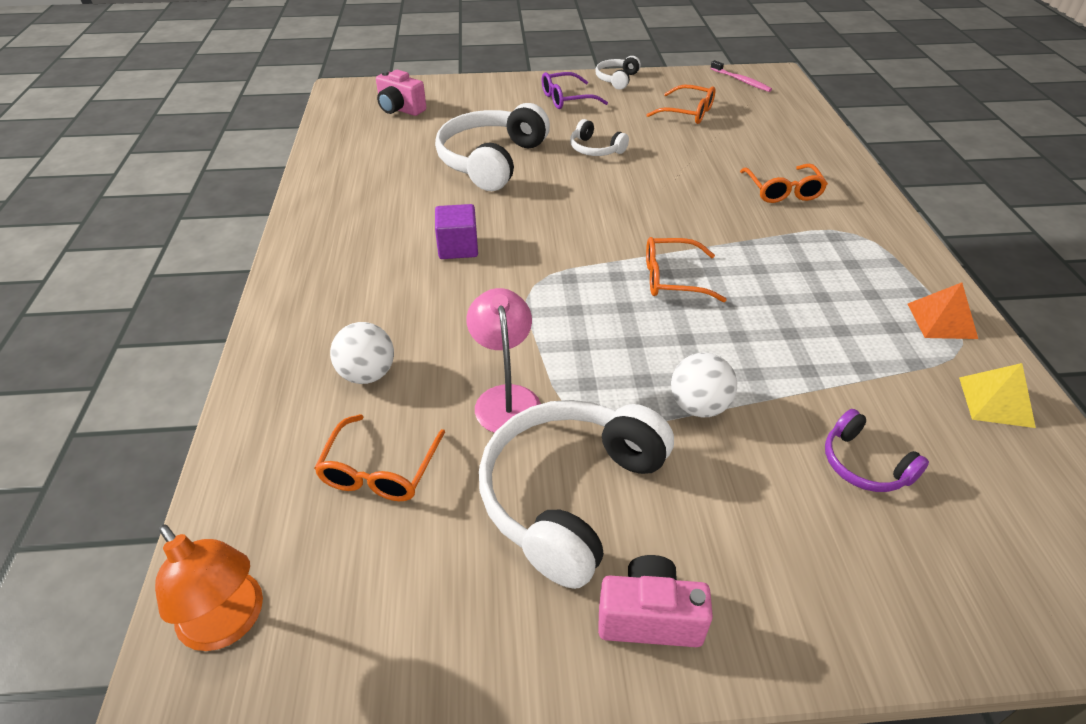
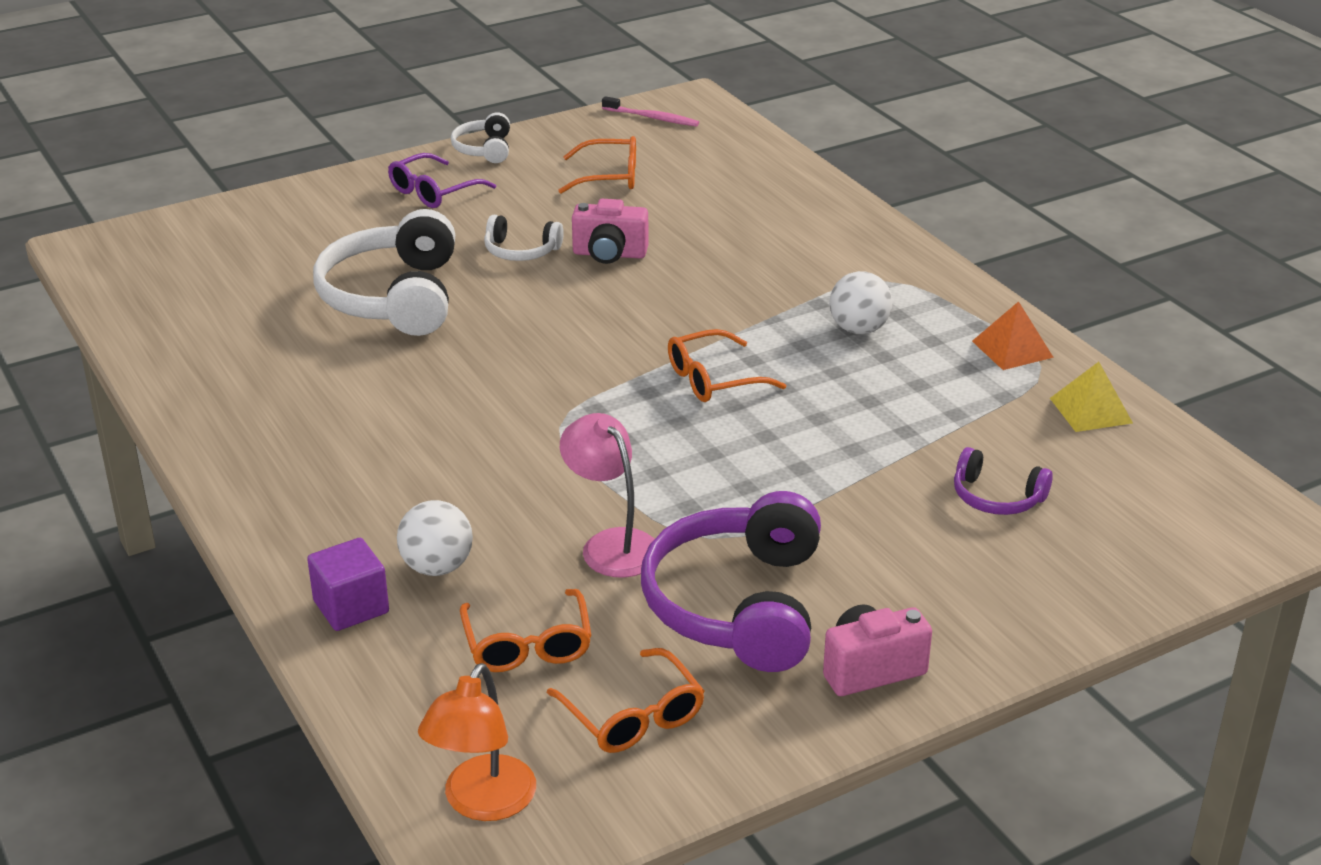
camera: 25 degrees left, 10 degrees down
orange lamp [155,524,263,651] -> orange lamp turned 90 degrees clockwise [418,663,536,821]
pink camera [376,70,426,116] -> pink camera moved to [572,199,648,264]
purple cube [435,204,478,259] -> purple cube moved to [307,538,389,631]
white headphones [479,400,674,589] -> purple headphones [641,491,821,672]
white ball [671,353,737,417] -> white ball moved to [829,271,892,334]
orange glasses [740,164,828,203] -> orange glasses moved to [547,648,705,753]

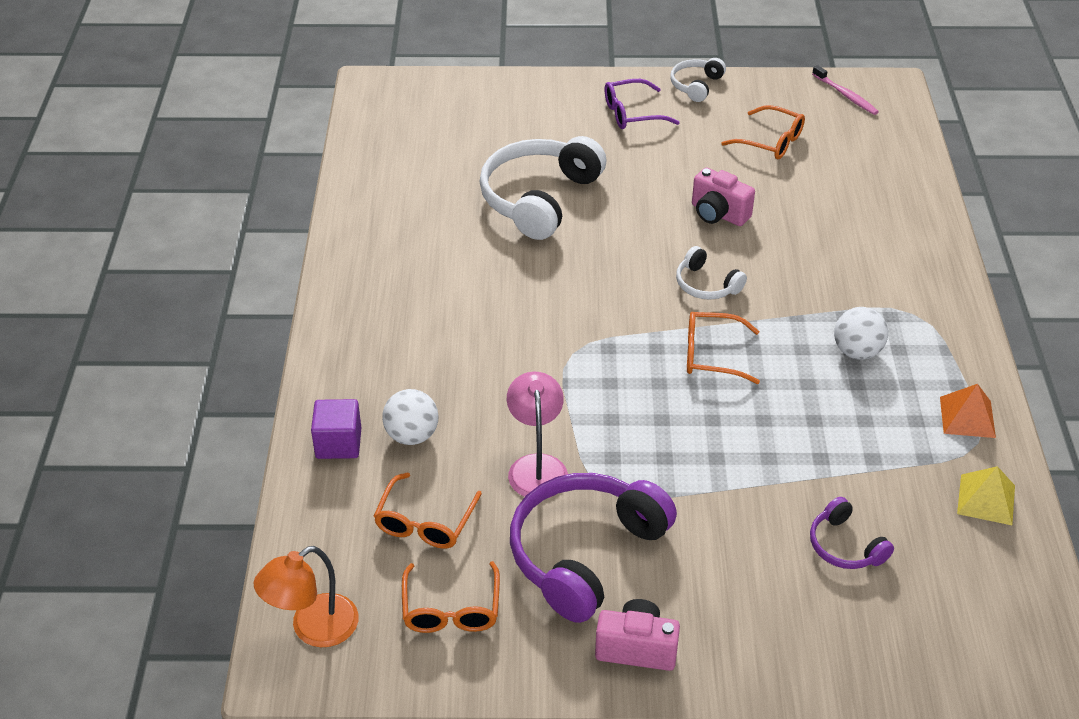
camera: 30 degrees right, 10 degrees up
white headphones [484,215,564,261] -> white headphones moved to [676,246,747,300]

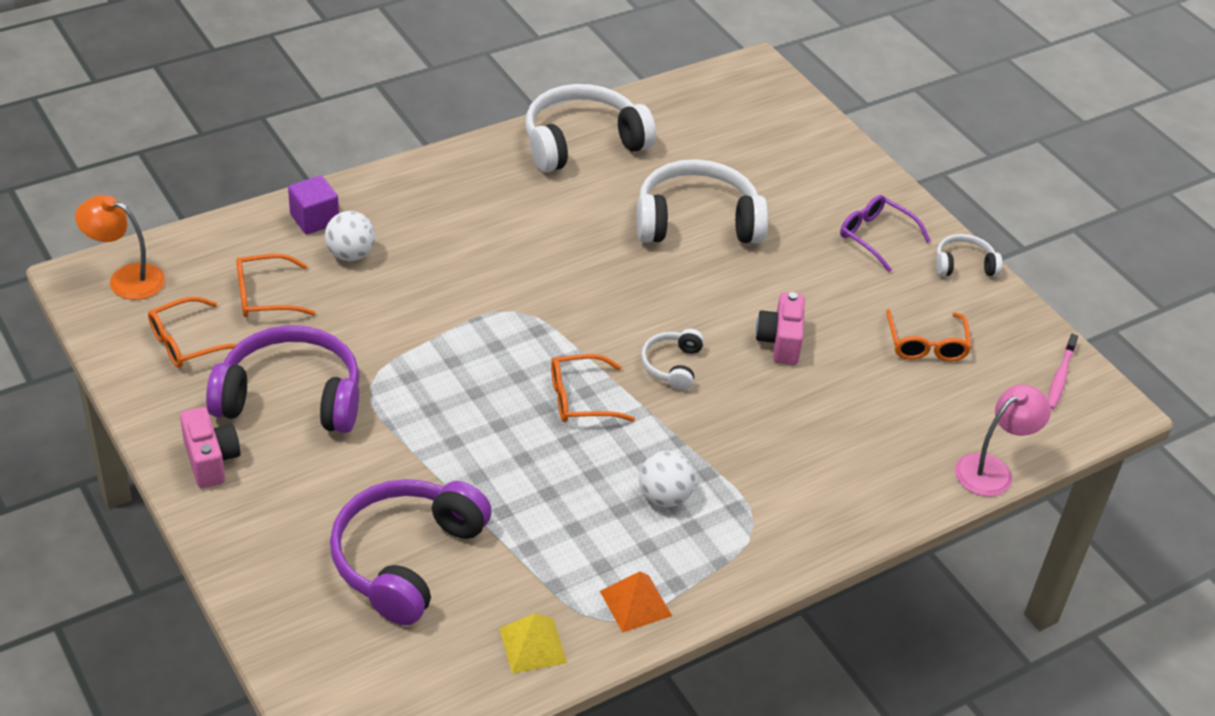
camera: 55 degrees right, 0 degrees up
pink lamp [507,372,568,498] -> pink lamp moved to [955,385,1051,497]
orange glasses [687,312,760,384] -> orange glasses turned 75 degrees counterclockwise [551,354,635,422]
purple headphones [810,497,894,569] -> purple headphones [330,479,492,625], size x2.04
none -> white headphones [526,84,656,172]

